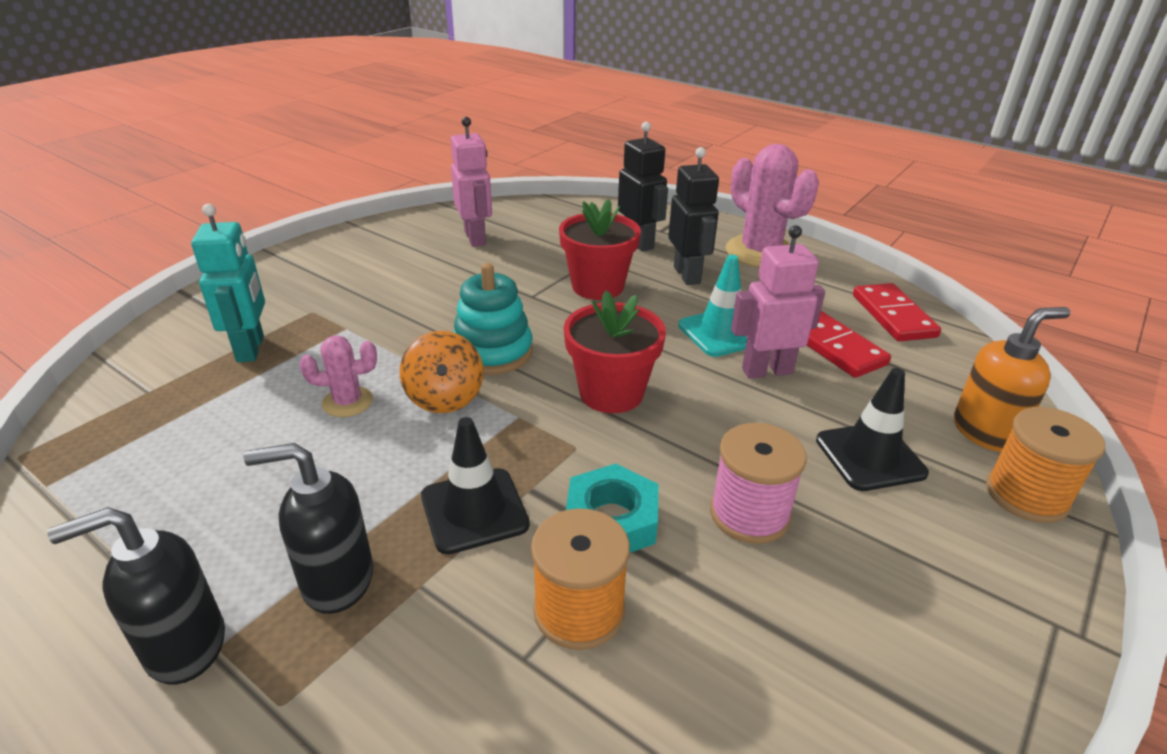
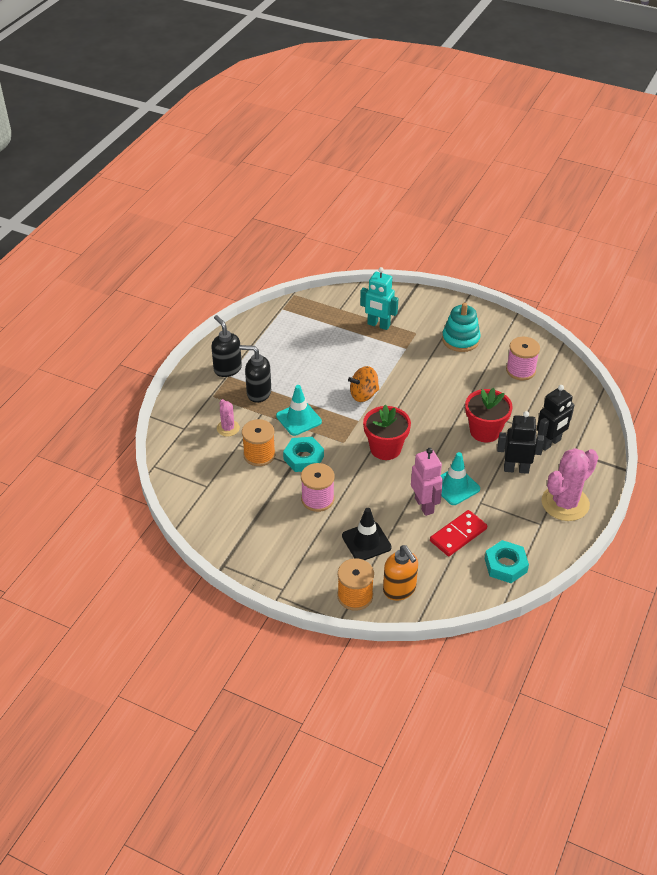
camera: 80 degrees right, 10 degrees up
turquoise robot [191,204,265,362] -> turquoise robot turned 45 degrees clockwise [360,267,398,330]
black soap dispenser [244,443,373,614] -> black soap dispenser turned 60 degrees counterclockwise [239,345,271,403]
pink cactus [299,336,377,417] -> pink cactus moved to [217,399,240,437]
black traffic cone [421,417,530,555] -> turquoise traffic cone [276,385,322,436]
pink robot [451,117,492,247] -> pink spool [506,337,540,380]
turquoise stacking toy [453,263,533,375] -> turquoise stacking toy moved to [442,303,481,352]
black robot [668,147,719,285] -> black robot turned 150 degrees counterclockwise [497,411,544,474]
red domino [853,283,941,341] -> turquoise nut [485,540,529,583]

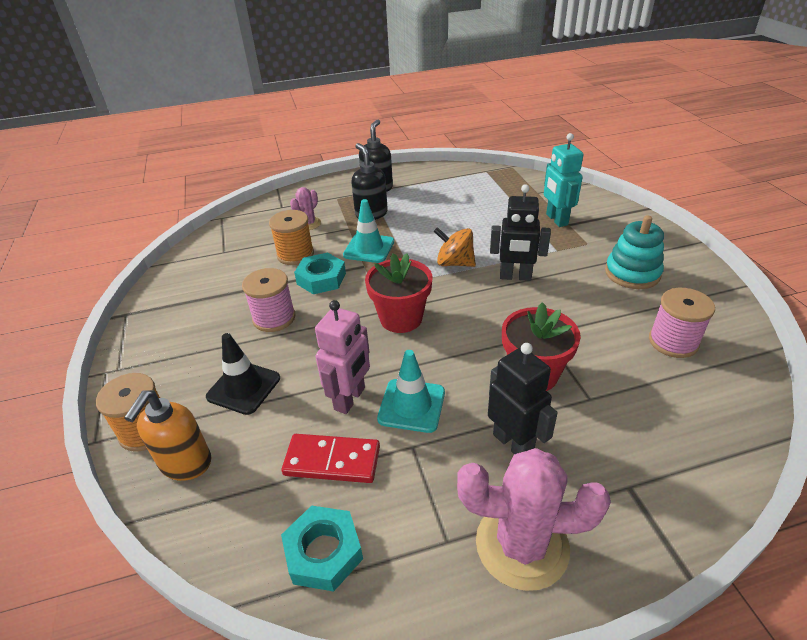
camera: 50 degrees right, 5 degrees down
black robot [537,385,575,451] -> black robot moved to [490,184,551,281]

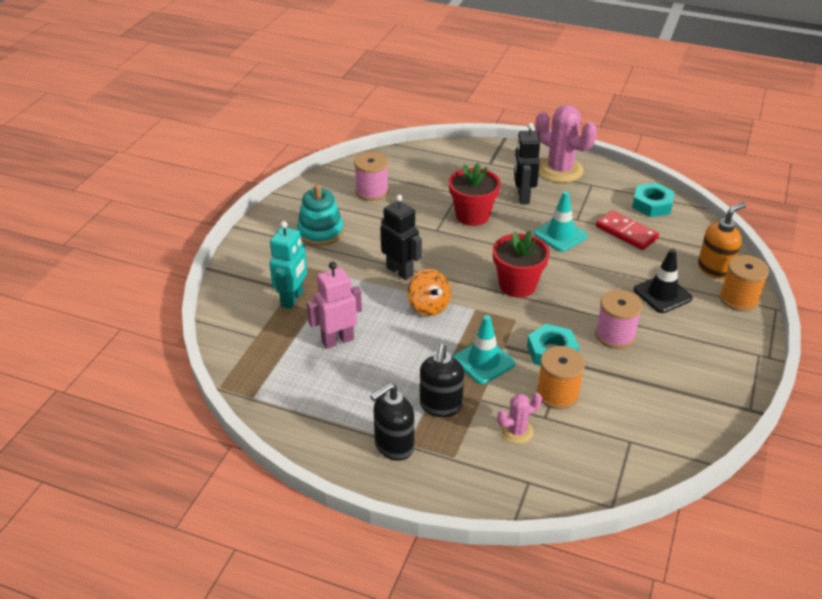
camera: 145 degrees left, 0 degrees up
pink robot [315,300,370,414] -> pink robot moved to [307,262,362,349]

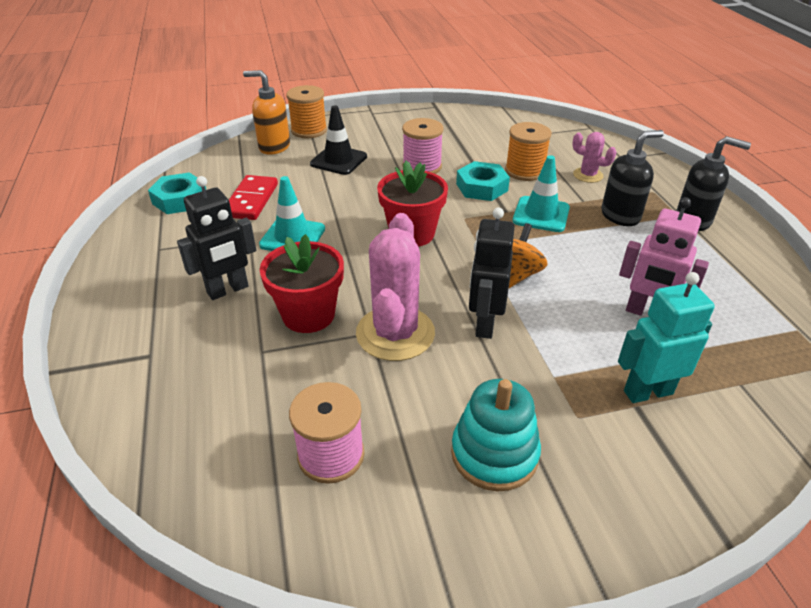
camera: 125 degrees left, 0 degrees up
pink cactus [535,105,597,183] -> pink cactus moved to [356,213,435,361]

